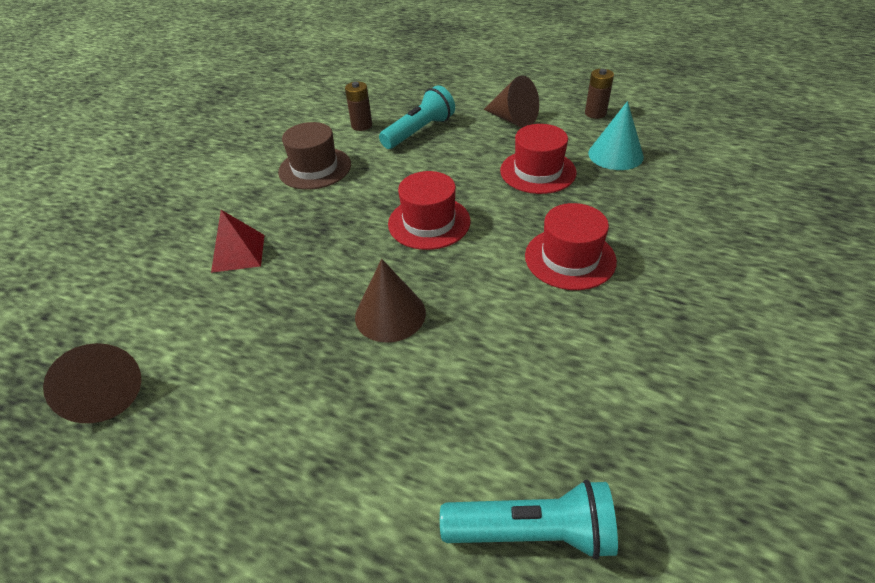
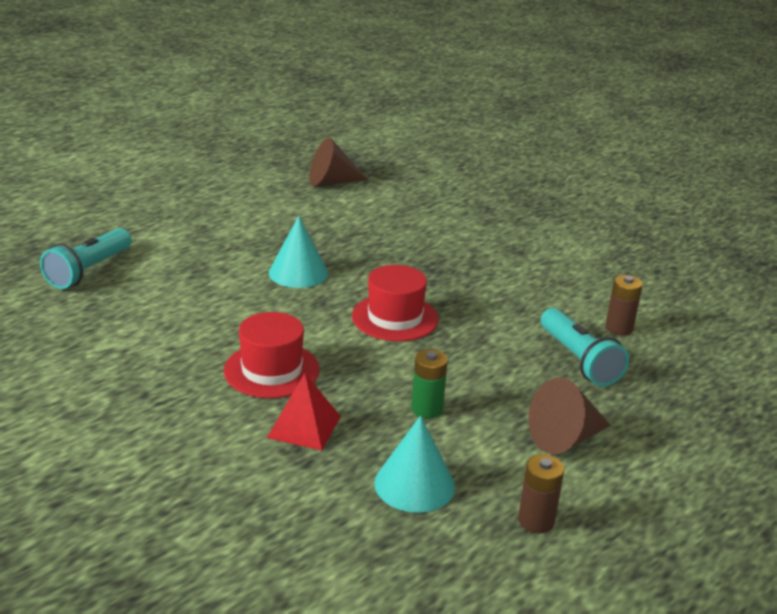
camera: 110 degrees right, 15 degrees down
red pyramid [211,210,264,273] -> red pyramid moved to [267,373,341,451]
brown hat [278,122,351,190] -> none
brown cone [355,259,426,343] -> turquoise cone [269,216,328,288]
red hat [500,124,577,194] -> green battery [411,349,448,419]

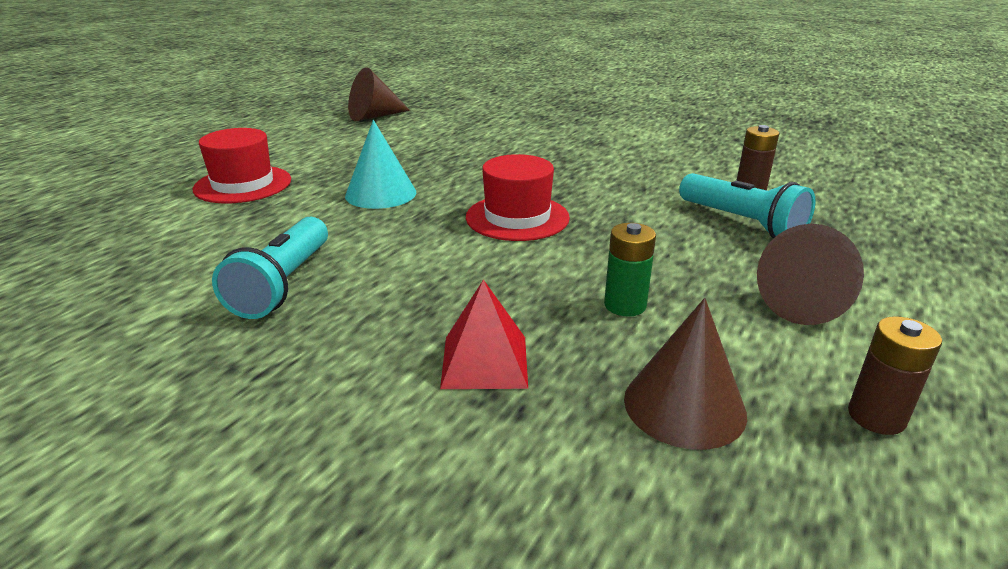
camera: 15 degrees left, 0 degrees up
turquoise flashlight [40,228,132,289] -> turquoise flashlight moved to [212,217,328,319]
red hat [224,312,320,398] -> red hat moved to [193,128,291,203]
turquoise cone [374,416,455,513] -> brown cone [624,298,747,450]

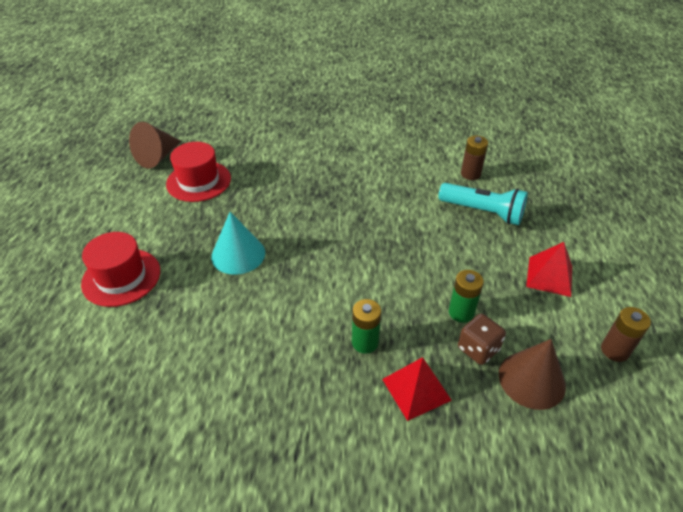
camera: 25 degrees left, 15 degrees up
turquoise flashlight [212,217,328,319] -> none
red hat [466,154,570,241] -> red hat moved to [166,142,231,202]
brown cone [757,224,864,325] -> red pyramid [526,242,572,297]
none -> green battery [352,299,381,354]
none -> brown dice [458,314,506,365]

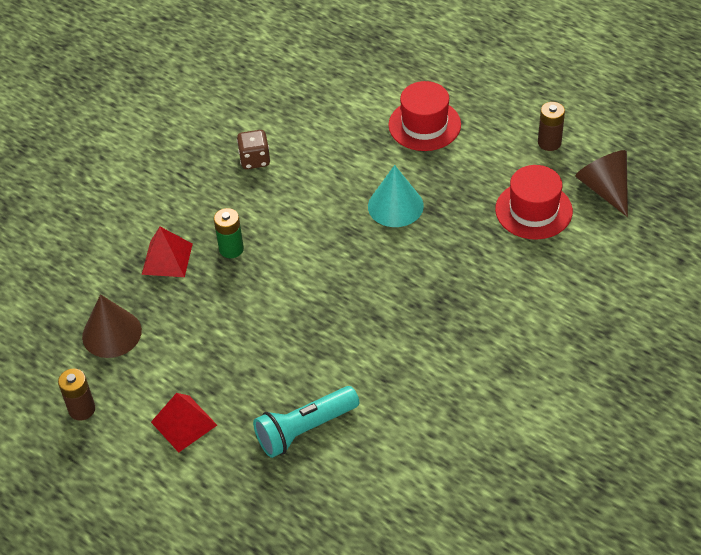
camera: 125 degrees right, 5 degrees up
green battery [449,270,484,323] -> none
brown dice [458,314,506,365] -> brown dice moved to [237,130,270,169]
brown battery [461,136,488,180] -> brown battery moved to [538,102,565,151]

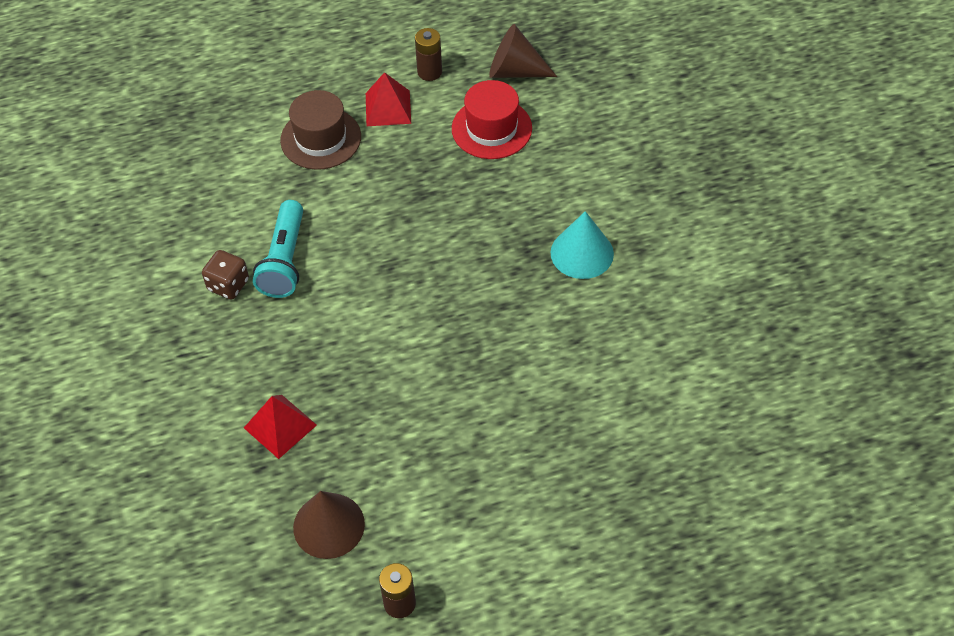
camera: 55 degrees left, 5 degrees up
red pyramid [151,393,217,453] -> red pyramid moved to [366,72,411,126]
green battery [214,208,244,258] -> none
turquoise flashlight [253,386,359,458] -> turquoise flashlight moved to [253,200,303,298]
turquoise cone [368,165,424,227] -> turquoise cone moved to [551,211,614,279]
red hat [388,81,461,151] -> brown hat [280,90,361,170]

